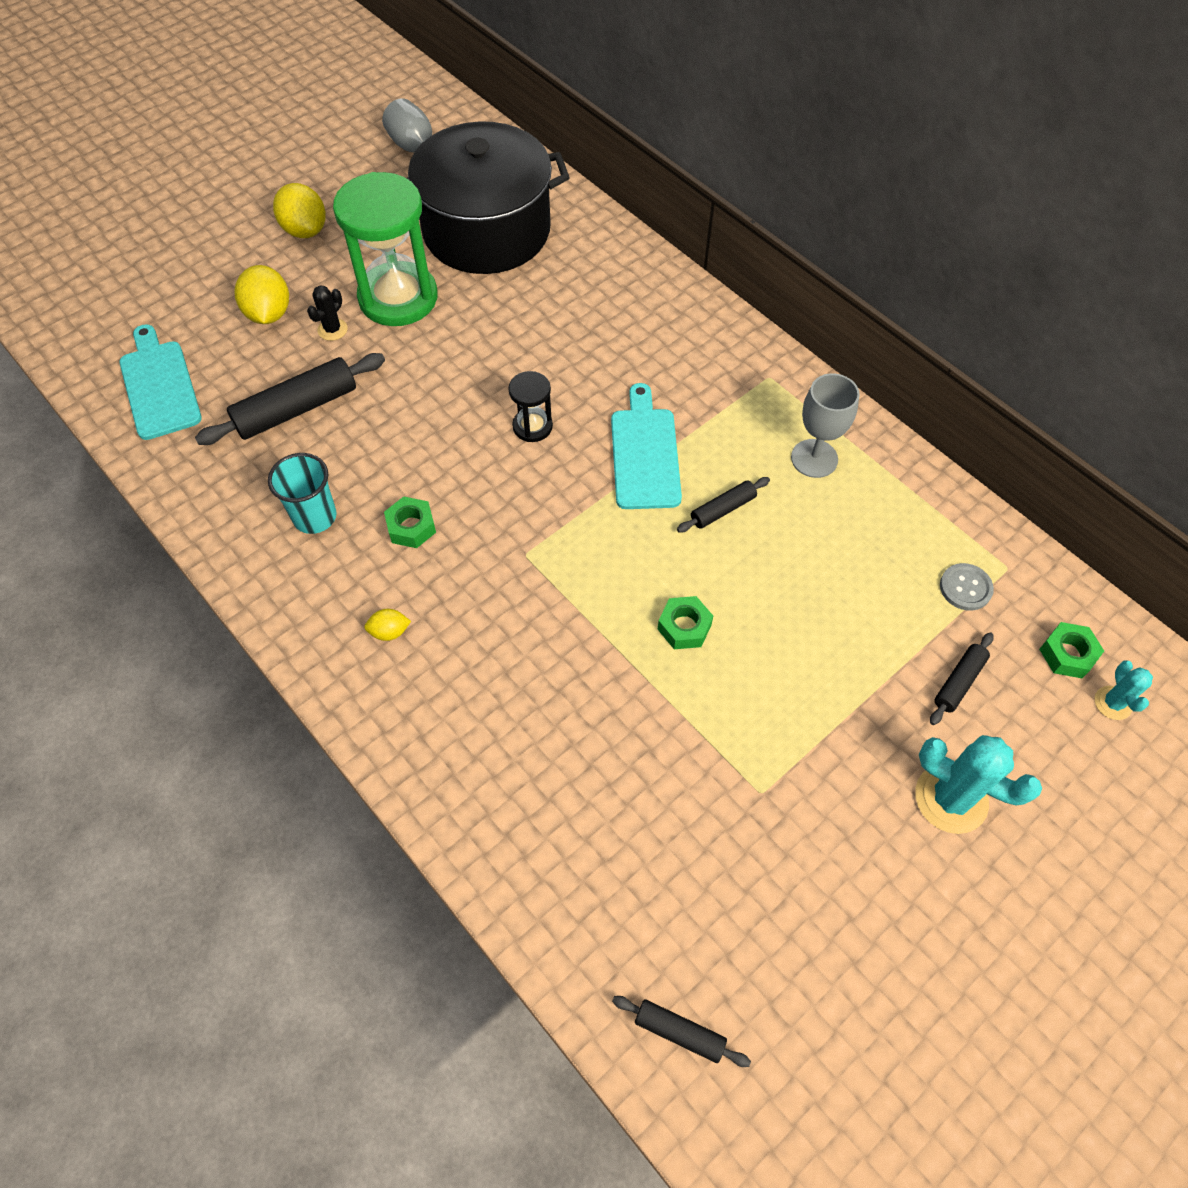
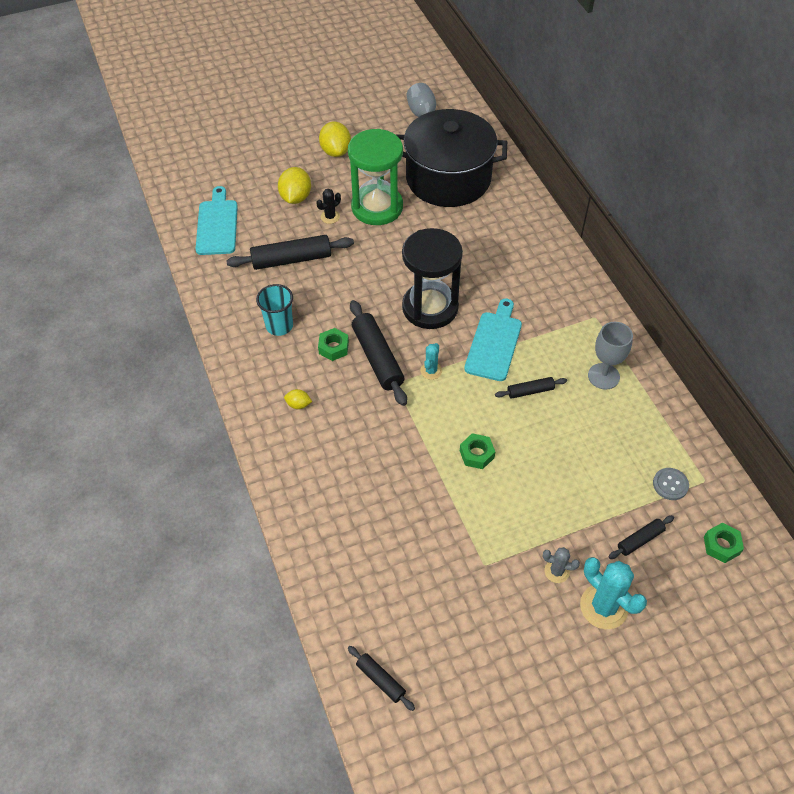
camera: 20 degrees right, 5 degrees down
black hourglass [508,371,553,442] -> black hourglass [402,228,463,329], size x2.14
turquoise cactus [1095,661,1153,720] -> turquoise cactus moved to [420,343,442,380]
none -> black rolling pin [350,300,407,406]
none -> grey cactus [543,547,580,583]

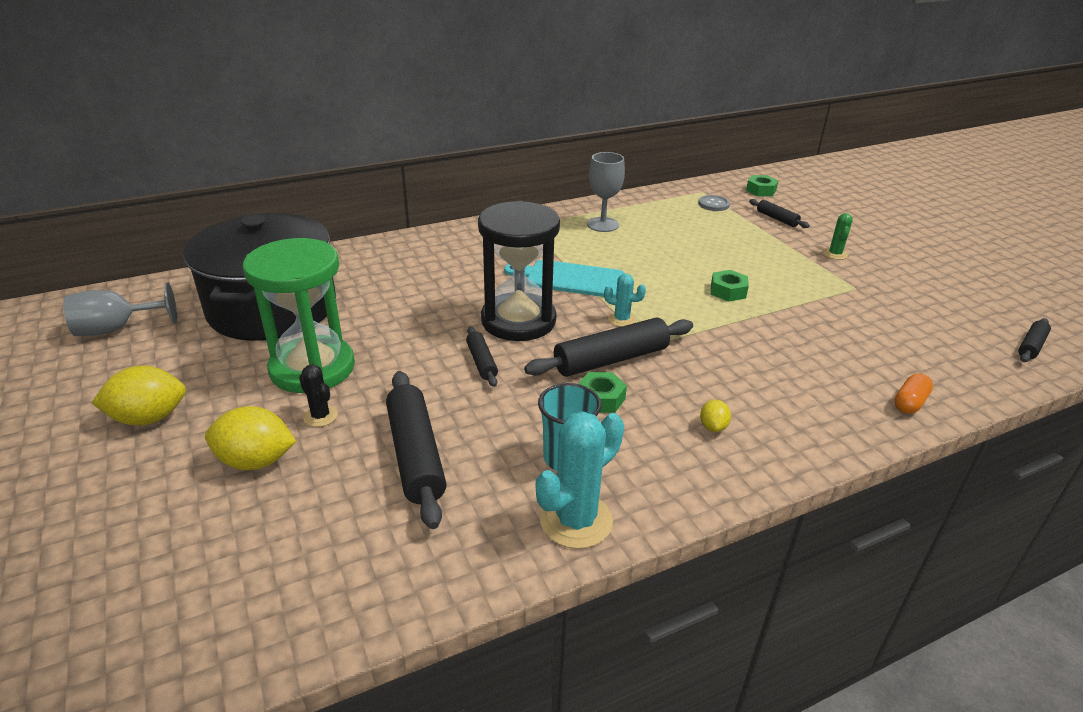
camera: 95 degrees left, 20 degrees down
turquoise cutting board [196,186,238,255] -> none
black rolling pin [495,377,567,399] -> black rolling pin moved to [466,326,498,387]
grey cactus [543,547,580,583] -> green cactus [823,213,853,260]
turquoise cactus [580,557,647,629] -> turquoise cactus moved to [536,411,624,549]
none -> orange capsule [894,374,933,414]

